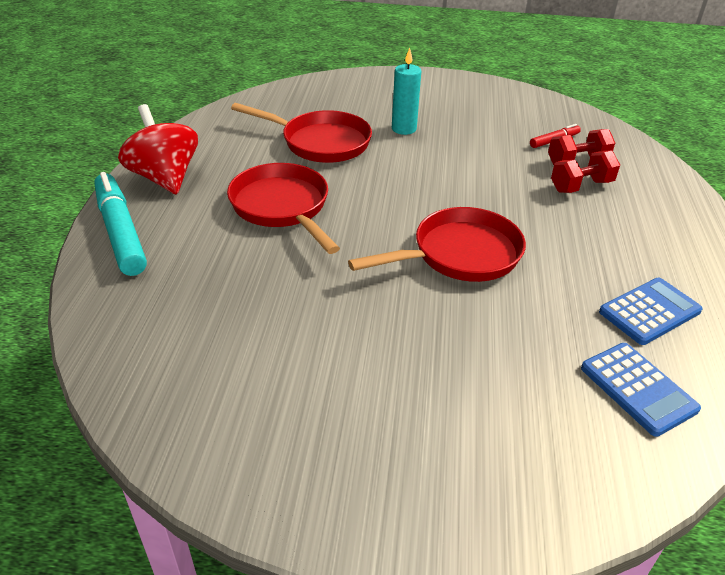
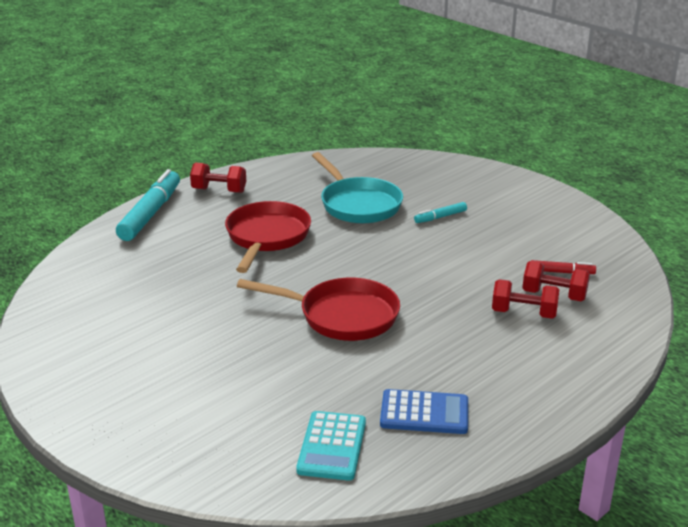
camera: 40 degrees right, 10 degrees down
red spinning top [118,104,198,194] -> red dumbbell [190,162,246,193]
red pan [231,103,372,163] -> turquoise pan [312,152,403,223]
turquoise candle [392,48,421,135] -> turquoise marker [414,202,467,223]
blue calculator [581,343,701,437] -> turquoise calculator [296,411,366,481]

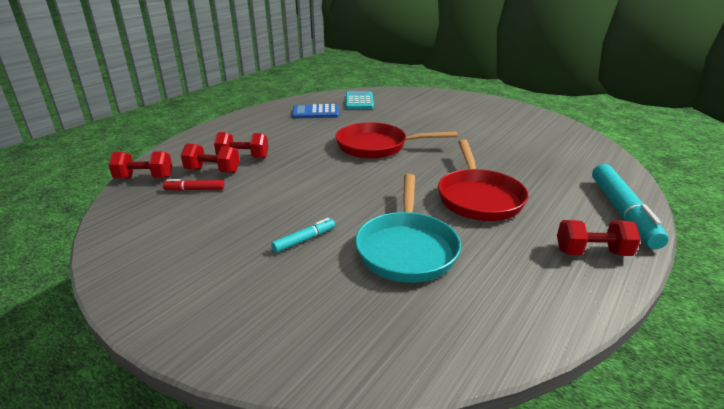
camera: 170 degrees right, 0 degrees up
turquoise pan [312,152,403,223] -> turquoise pan turned 135 degrees counterclockwise [355,174,461,283]
none -> red dumbbell [108,151,172,179]

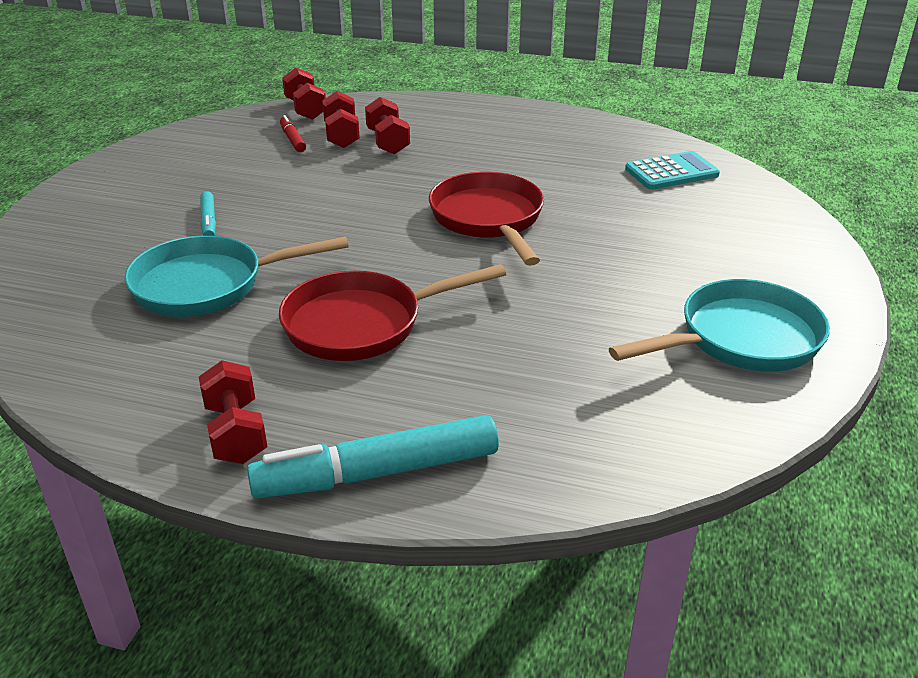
camera: 70 degrees right, 5 degrees up
turquoise marker [271,218,335,253] -> turquoise marker turned 45 degrees clockwise [200,191,216,236]
blue calculator [292,104,339,119] -> none
none -> turquoise pan [609,279,830,372]

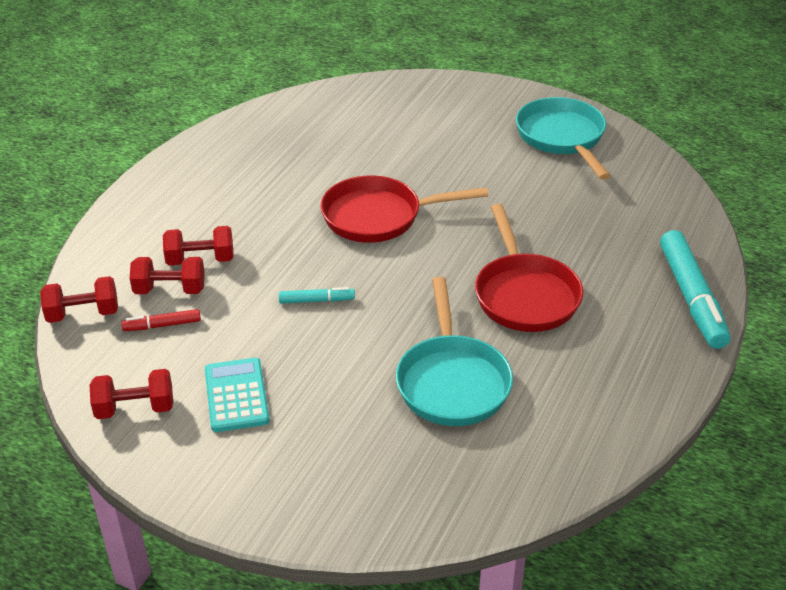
camera: 80 degrees left, 5 degrees up
red dumbbell [199,360,267,464] -> red dumbbell moved to [90,369,173,419]
turquoise marker [200,191,216,236] -> turquoise marker moved to [279,287,355,304]
turquoise calculator [625,151,720,190] -> turquoise calculator moved to [205,358,270,432]

